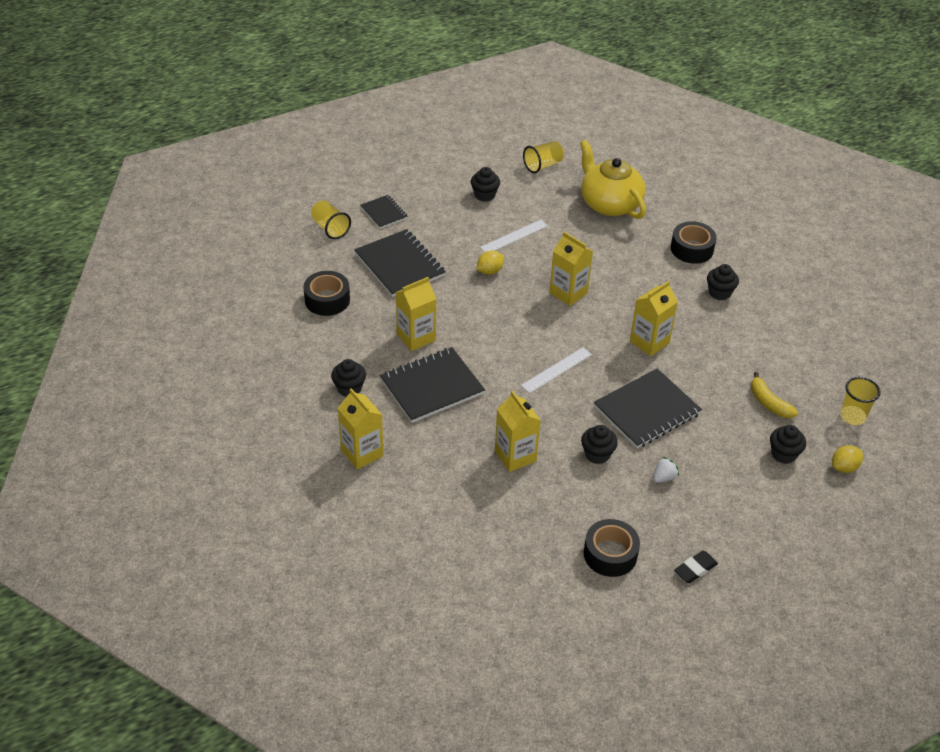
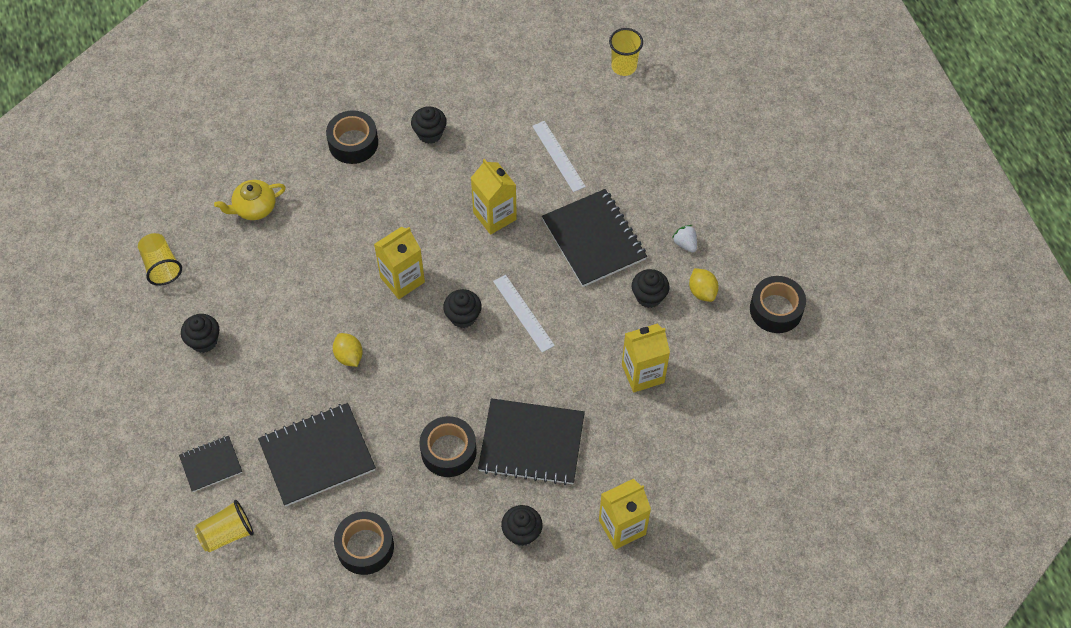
camera: 80 degrees left, 15 degrees up
black notebook [380,347,485,423] -> black notebook turned 60 degrees counterclockwise [478,398,585,485]
yellow carton [396,277,436,351] -> black tape [420,416,477,477]
white ruler [480,220,548,252] -> white ruler moved to [532,121,586,192]
yellow teapot [580,140,646,219] -> yellow teapot [214,180,286,220], size x0.56
black eraser [674,551,718,583] -> none
yellow banana [751,372,798,418] -> none
black cupcake [770,425,806,464] -> black cupcake moved to [443,289,482,328]
yellow lemon [832,445,863,473] -> yellow lemon moved to [689,268,719,302]

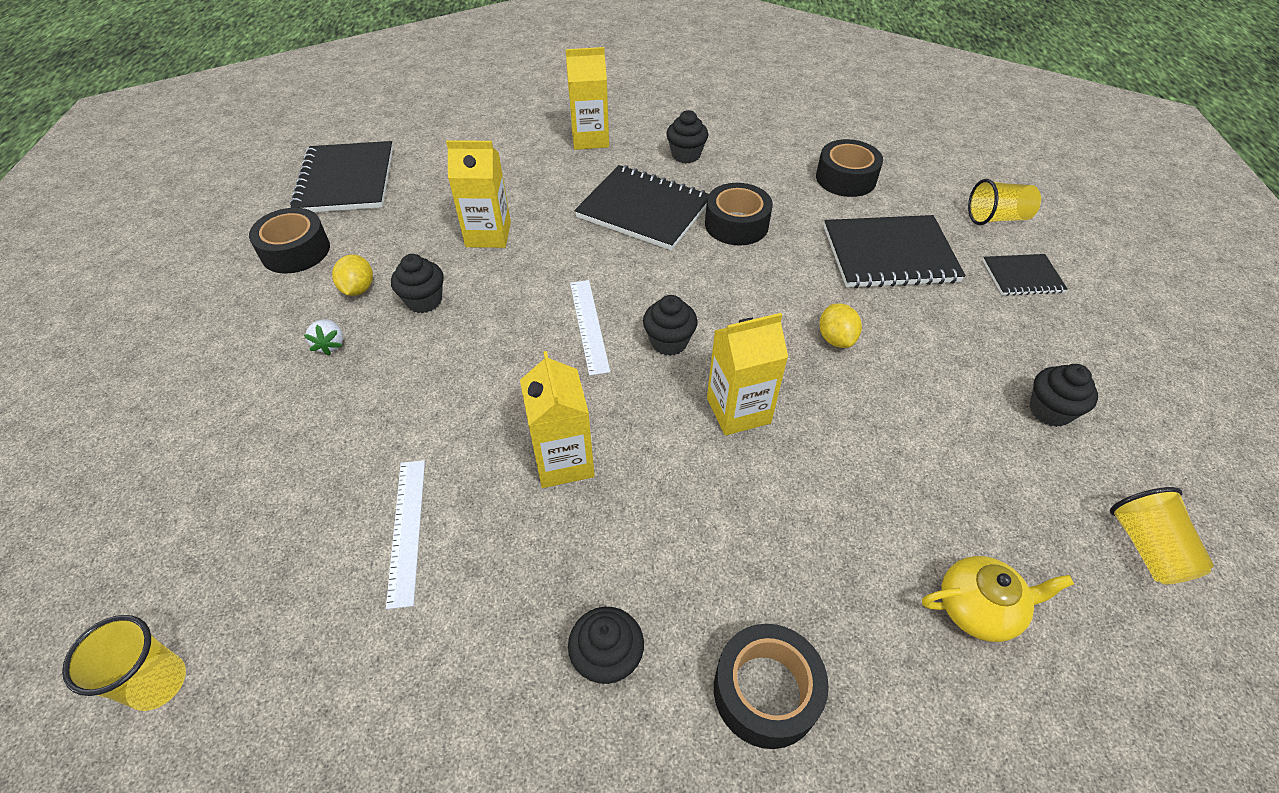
camera: 160 degrees left, 10 degrees down
black notebook [542,189,647,287] -> black notebook moved to [290,141,393,212]

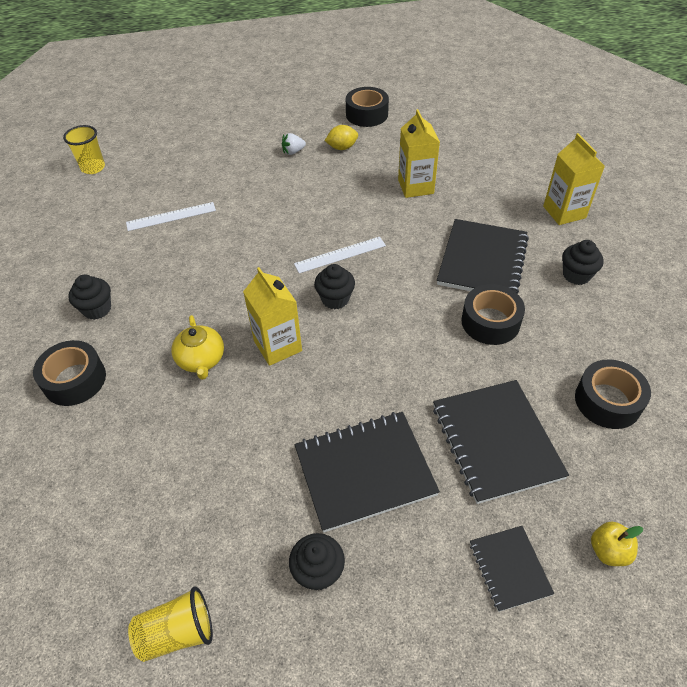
camera: 80 degrees right, 0 degrees up
black notebook [290,141,393,212] -> black notebook moved to [295,412,440,533]
black cupcake [391,254,444,313] -> none
yellow carton [520,351,595,488] -> none
yellow lemon [819,303,862,348] -> none
yellow teapot [922,556,1074,642] -> yellow teapot moved to [171,315,224,380]
yellow cup [968,179,1041,225] -> yellow apple [591,522,643,566]

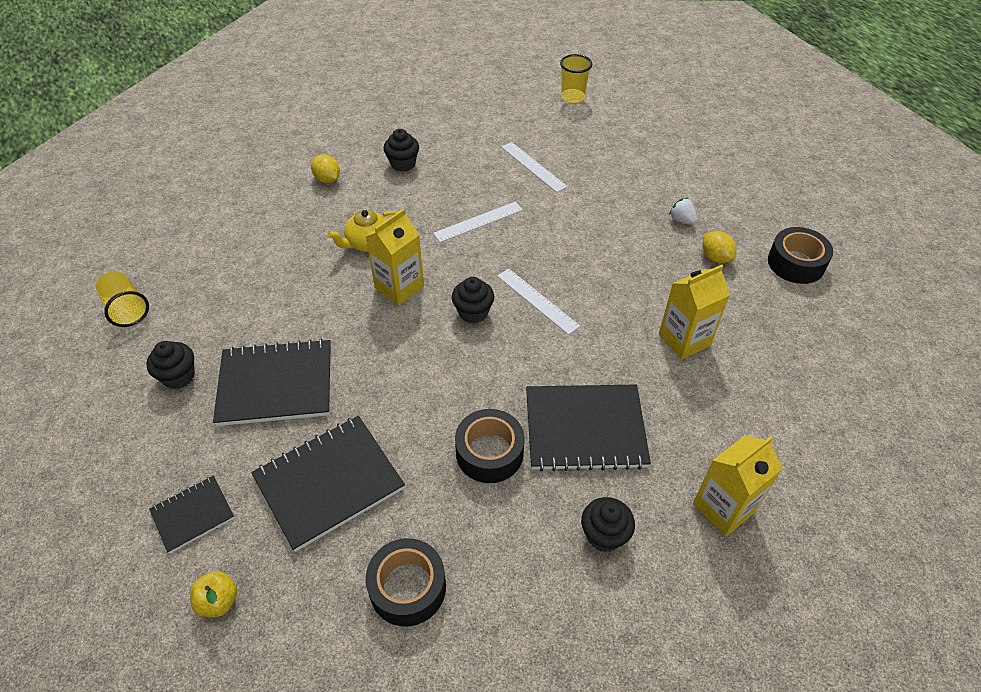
camera: 70 degrees right, 0 degrees up
black tape [33,340,106,406] -> yellow lemon [311,154,340,183]
black notebook [295,412,440,533] -> black notebook turned 60 degrees counterclockwise [213,339,331,426]
none -> white ruler [433,202,523,242]

